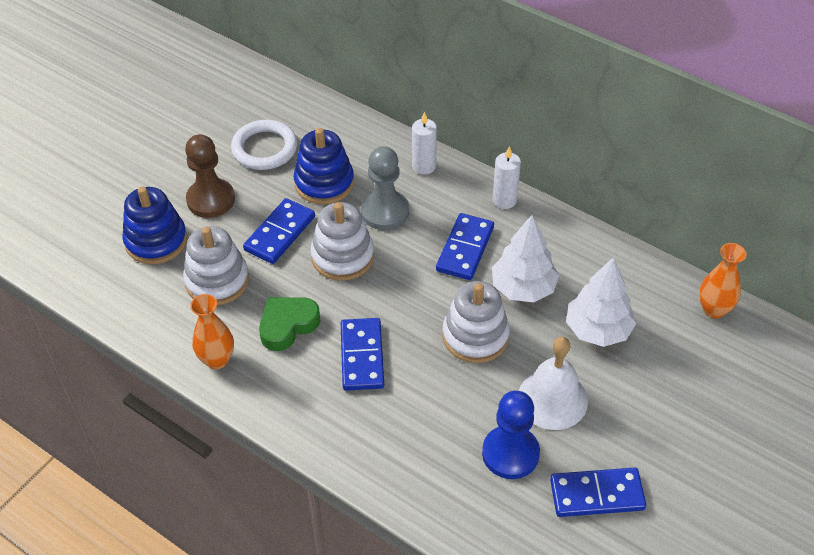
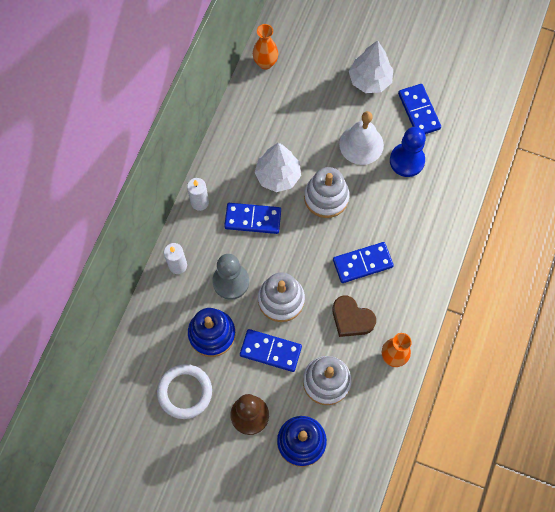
camera: 105 degrees left, 20 degrees up
green heart [259,297,321,351] -> brown heart [332,296,376,337]
white tree [566,258,636,347] -> white tree moved to [349,41,393,93]

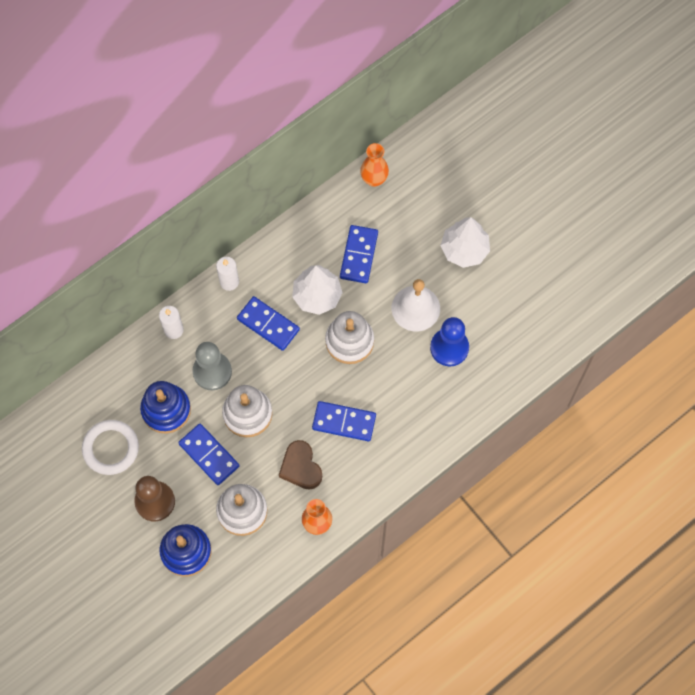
camera: 30 degrees right, 0 degrees up
blue domino [398,84,441,134] -> blue domino moved to [340,225,378,283]

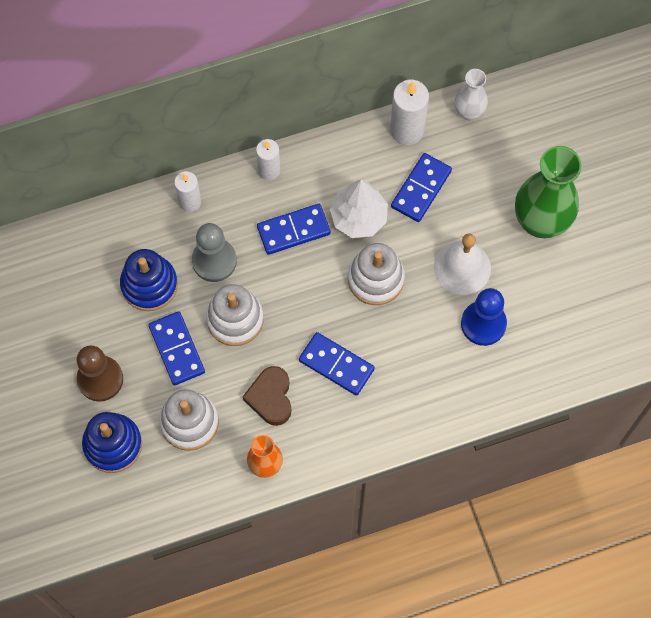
camera: 20 degrees right, 0 degrees up
white ring [82,420,139,475] -> none
blue domino [237,296,300,351] -> blue domino turned 75 degrees counterclockwise [257,204,331,255]
orange vase [360,143,389,187] -> white vase [455,69,488,120]
white tree [440,217,490,268] -> green vase [515,146,582,238]
none -> white candle [390,80,429,145]

